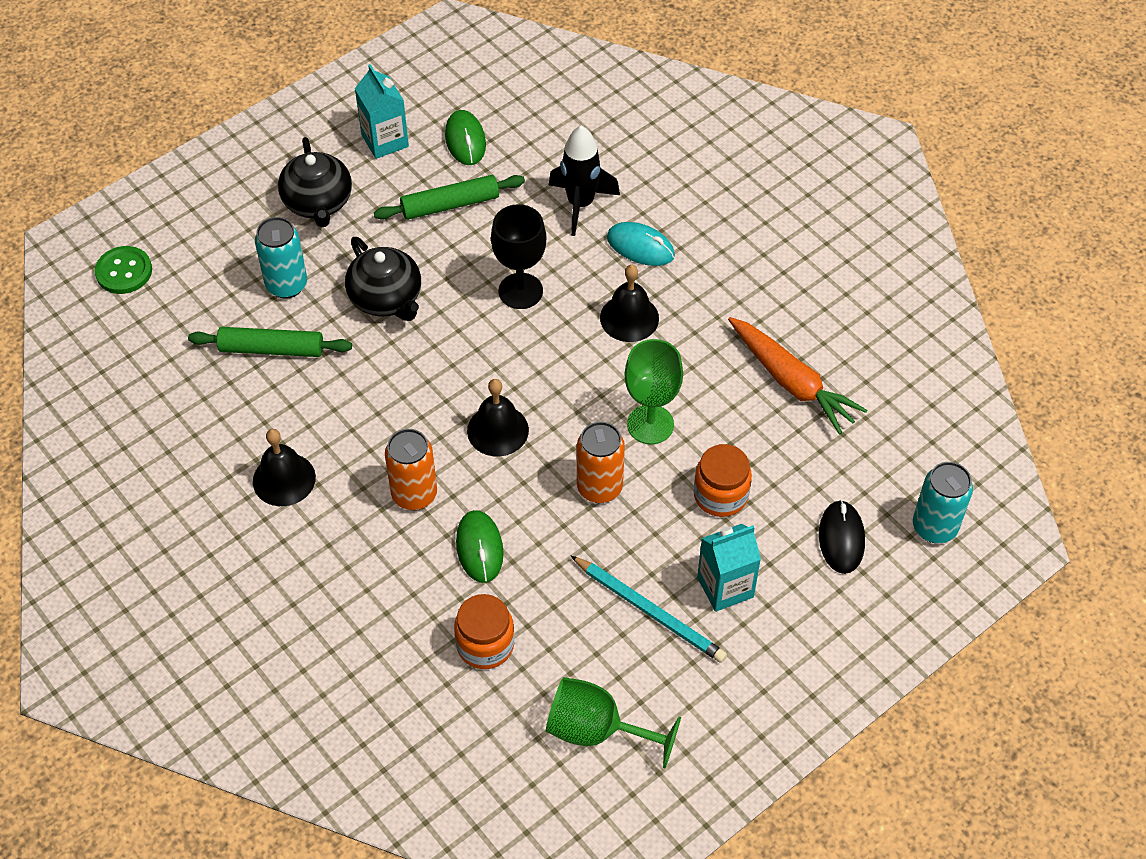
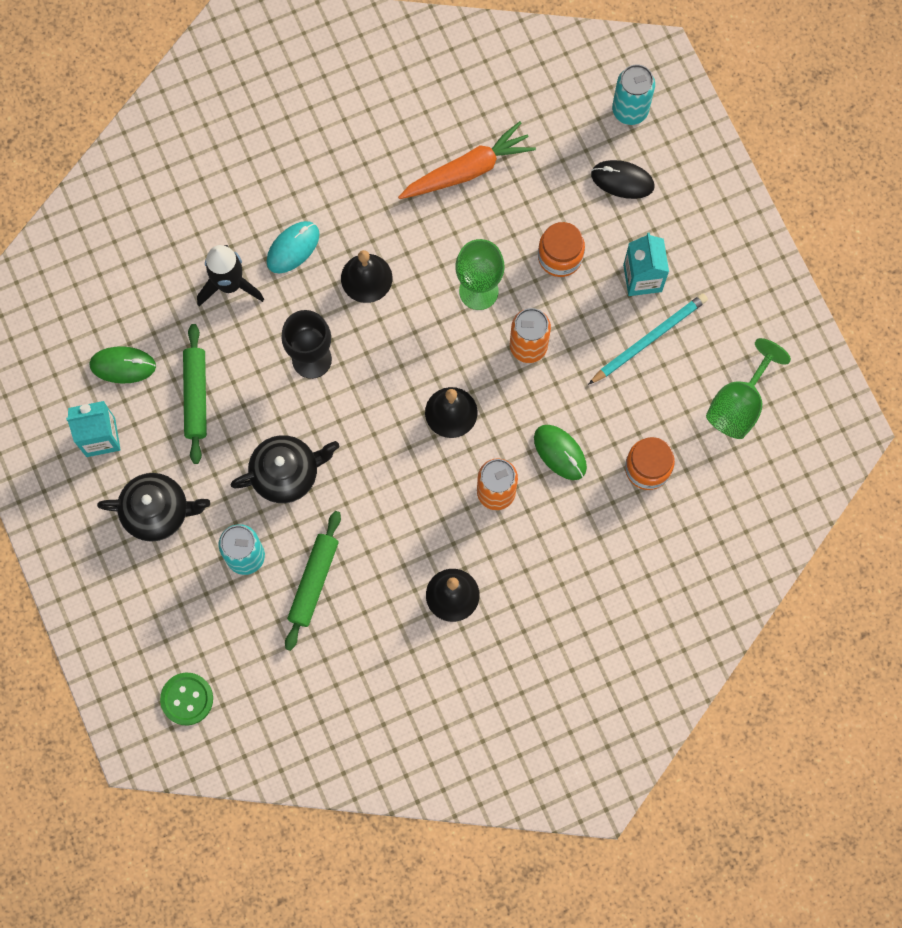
camera: 75 degrees left, 20 degrees up
green mouse [456,510,504,583] -> green mouse turned 45 degrees clockwise [534,425,587,480]

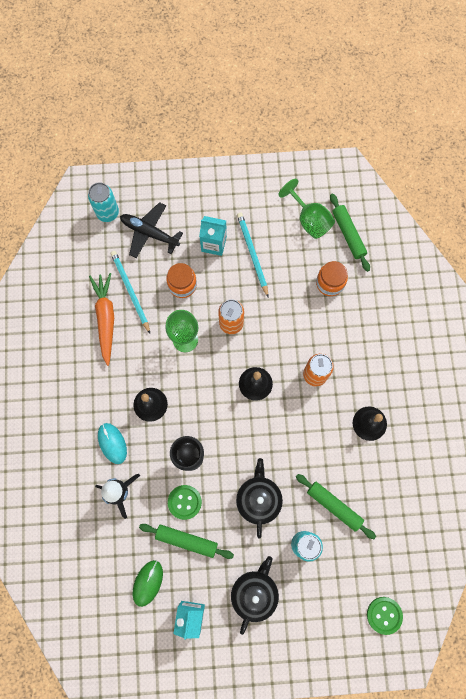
camera: 70 degrees left, 0 degrees up
green mouse [534,425,587,480] -> none
black mouse [591,160,654,199] -> black plane [120,202,183,258]
none -> turquoise pencil [111,251,150,333]
none -> green button [168,485,202,520]
none -> green rolling pin [330,194,370,272]

